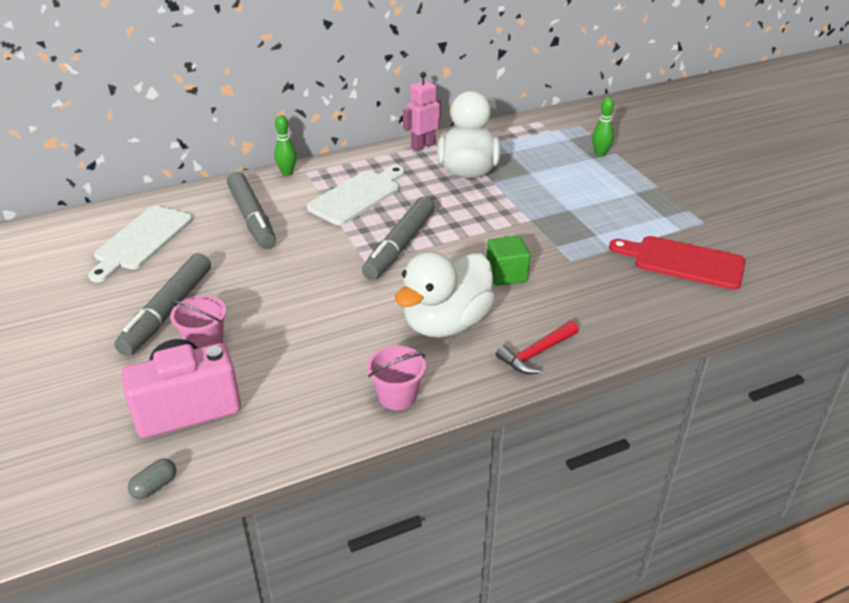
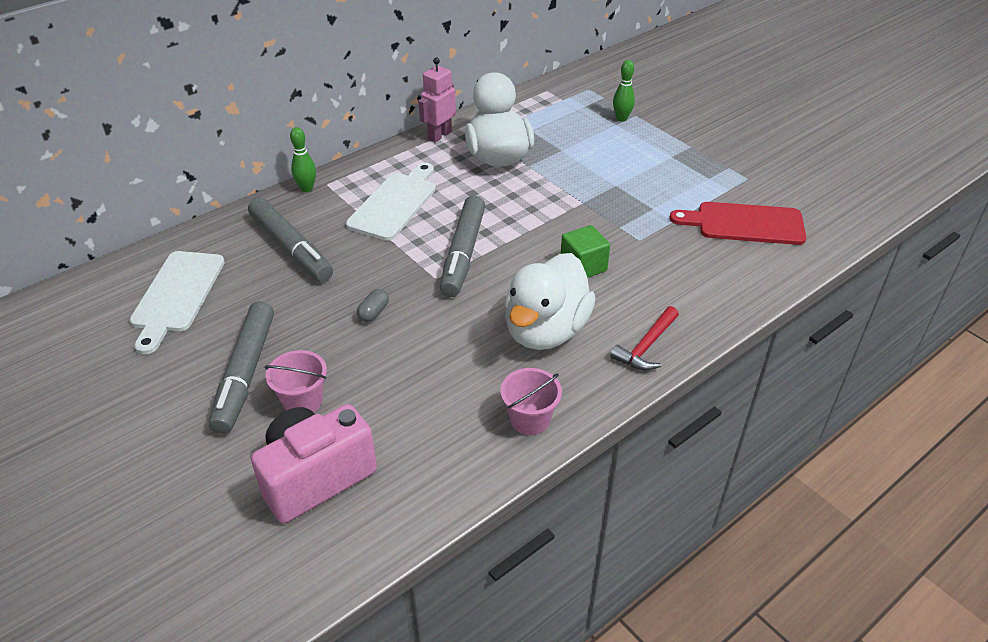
camera: 15 degrees left, 5 degrees up
grey capsule [128,458,176,499] -> grey capsule moved to [357,289,389,322]

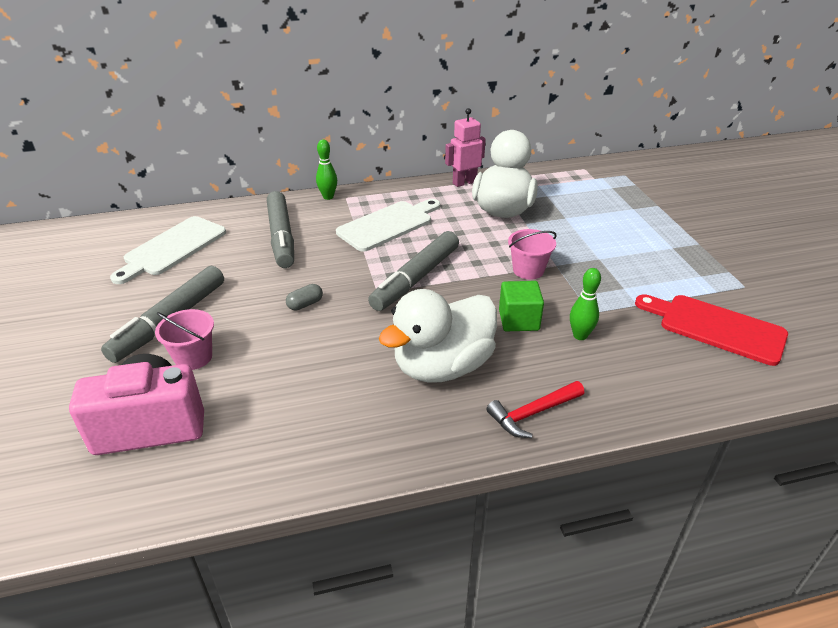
camera: 25 degrees right, 5 degrees down
pink bucket [500,368,562,435] -> pink bucket moved to [508,229,556,279]
green bowling pin [613,60,635,122] -> green bowling pin moved to [570,268,601,340]

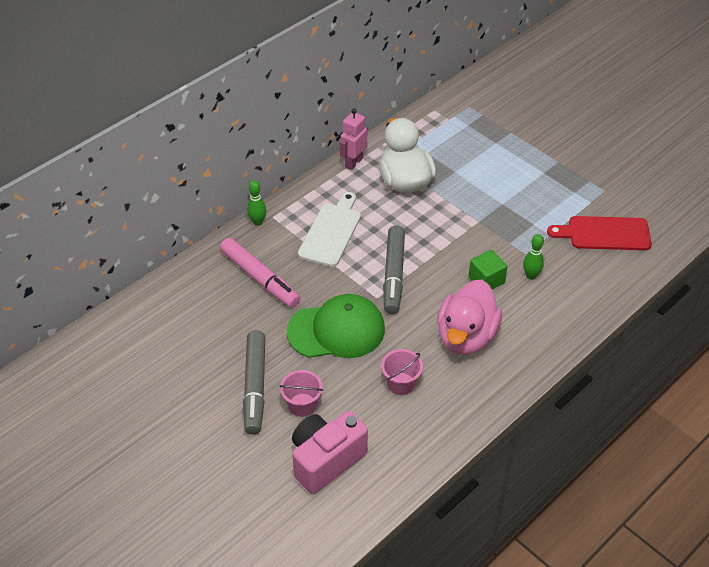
camera: 30 degrees left, 10 degrees up
white cutting board [110,216,226,284] -> none
grey marker [267,191,294,268] -> pink marker [220,238,300,308]
grey capsule [286,284,323,311] -> green cap [287,294,385,358]
white duck [379,289,497,383] -> pink duck [437,280,502,355]
red hammer [486,381,584,438] -> none
pink bucket [508,229,556,279] -> pink bucket moved to [381,349,423,395]

